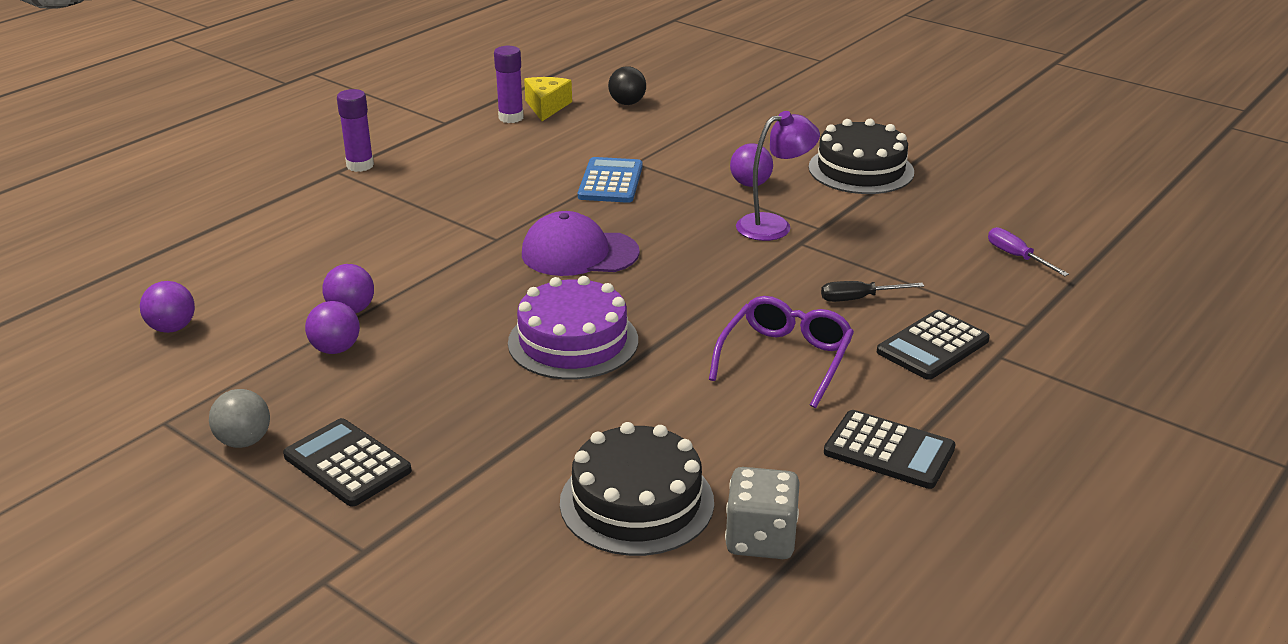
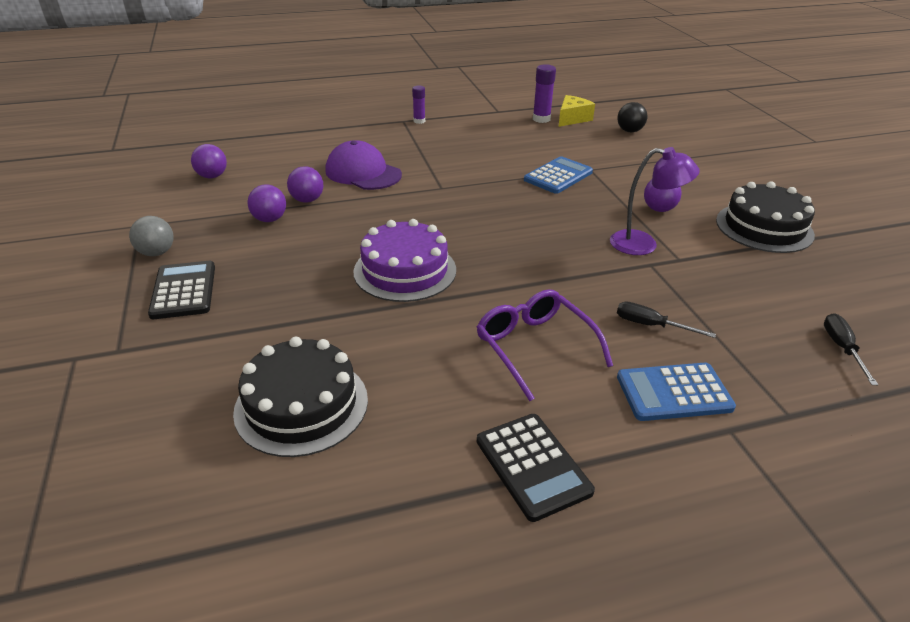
camera: 35 degrees right, 5 degrees up
purple glue stick [337,89,374,172] -> purple glue stick [412,86,425,124], size x0.66
purple cap [522,211,640,276] -> purple cap moved to [325,140,402,190]
purple glasses [709,296,854,408] -> purple glasses turned 90 degrees counterclockwise [477,289,613,401]
grey dice [725,467,800,559] -> none
black calculator [877,310,990,380] -> blue calculator [617,363,736,421]
purple screwdriver [988,227,1069,276] -> black screwdriver [824,313,878,385]

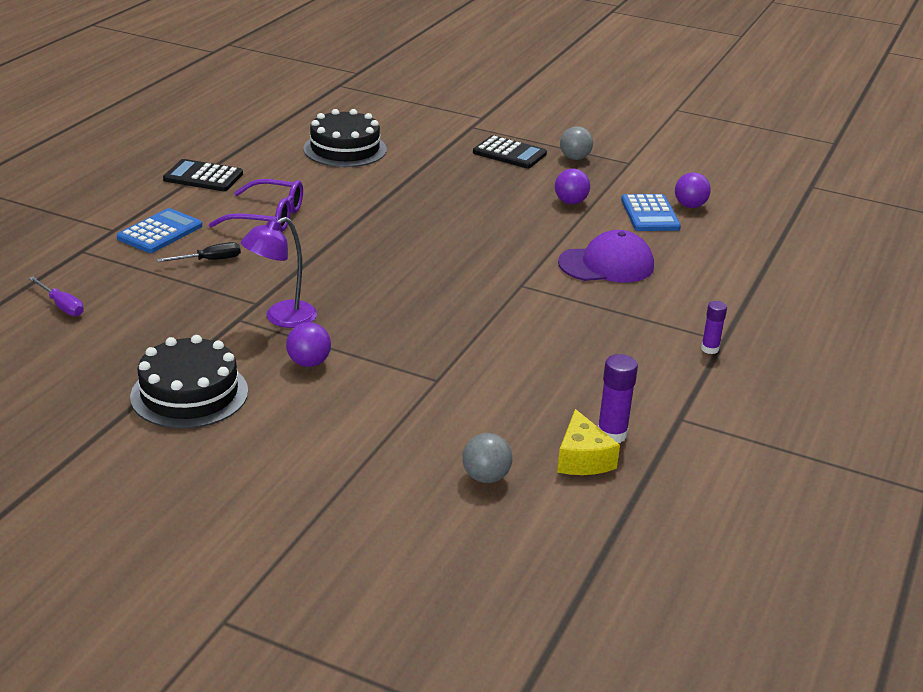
camera: 130 degrees right, 5 degrees down
purple ball [287,166,323,203] -> none
purple cake [353,219,456,302] -> none
blue calculator [524,156,593,194] -> blue calculator moved to [621,194,681,231]
black ball [617,102,647,132] -> grey ball [463,433,512,483]
black screwdriver [824,313,878,385] -> purple screwdriver [29,277,84,316]

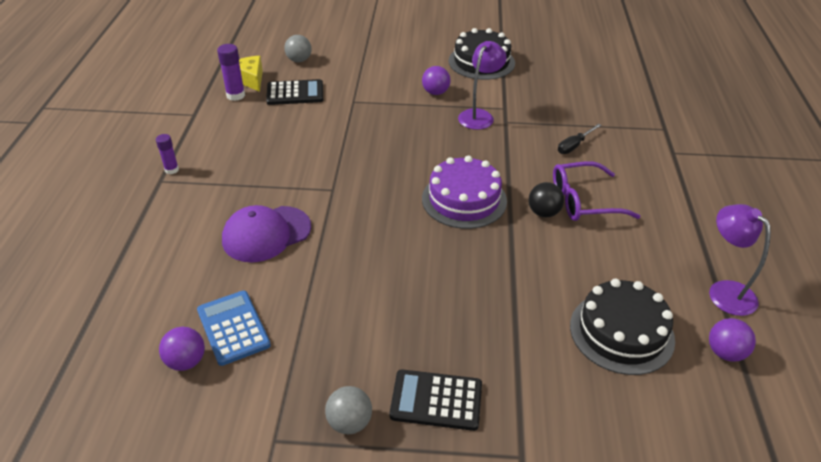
camera: 160 degrees right, 10 degrees up
purple screwdriver [29,277,84,316] -> none
blue calculator [117,208,202,253] -> none
black calculator [163,159,243,191] -> black calculator moved to [266,79,323,105]
purple ball [555,168,590,204] -> purple ball moved to [709,318,756,362]
none -> purple cake [422,155,507,229]
none -> black ball [529,182,564,217]
none -> purple lamp [709,204,771,316]

